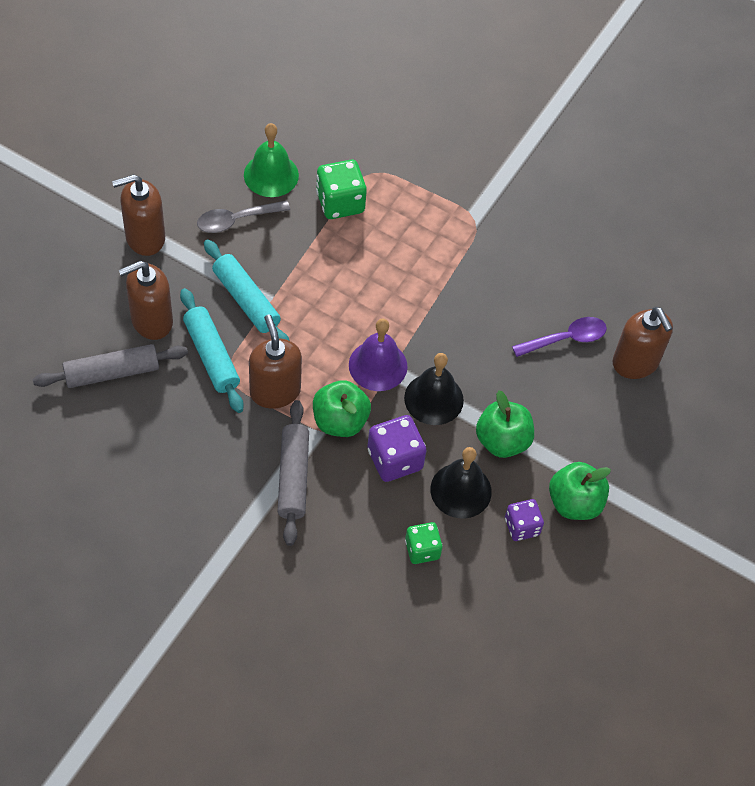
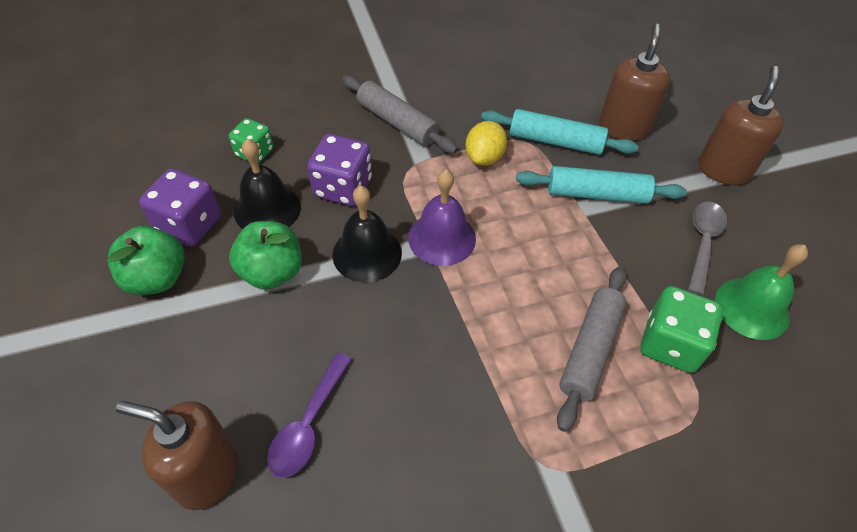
camera: 135 degrees right, 5 degrees down
grey rolling pin [33,344,188,388] -> grey rolling pin moved to [557,266,627,432]
brown soap dispenser [249,315,302,409] -> yellow lemon [465,121,507,165]
green apple [313,380,371,437] -> none
purple dice [505,499,544,541] -> purple dice [139,168,221,246], size x1.55

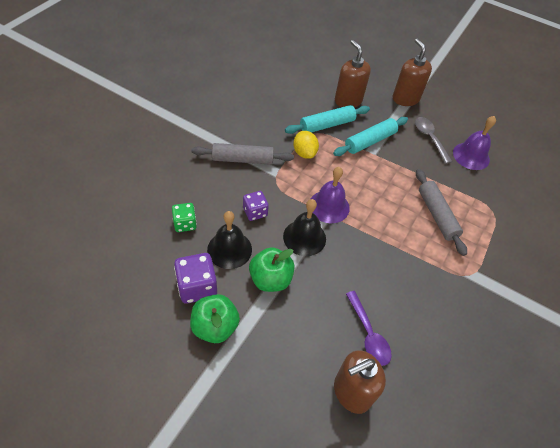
camera: 45 degrees left, 0 degrees up
purple dice [307,134,372,206] -> purple dice [243,191,269,221], size x0.65
green dice [640,286,723,373] -> none
green bell [715,244,808,340] -> purple bell [453,116,496,170]

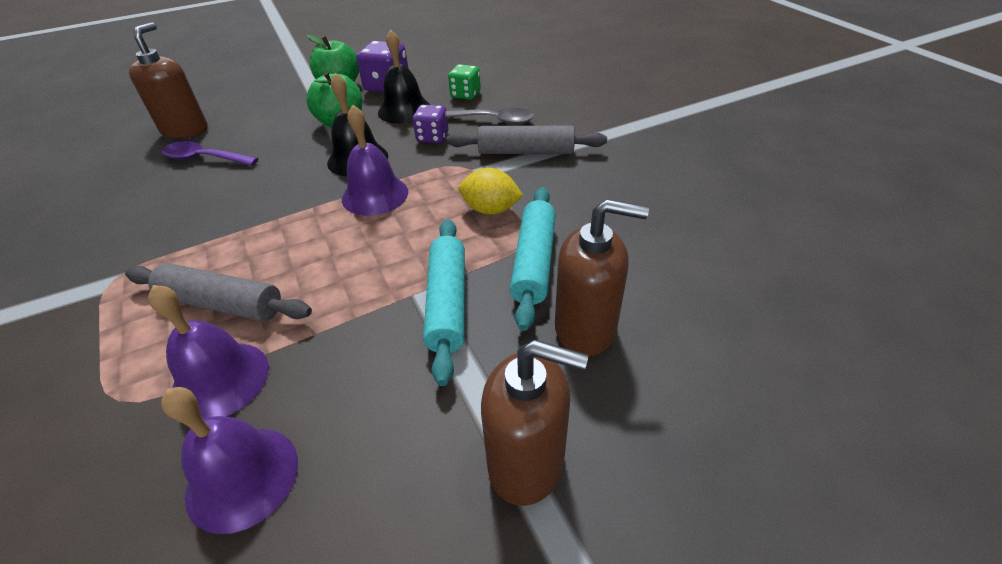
camera: 130 degrees right, 10 degrees down
grey rolling pin [192,143,294,165] -> grey rolling pin turned 60 degrees clockwise [446,126,607,154]
grey spoon [415,117,452,164] -> grey spoon moved to [447,108,534,125]
none -> purple bell [148,285,269,419]

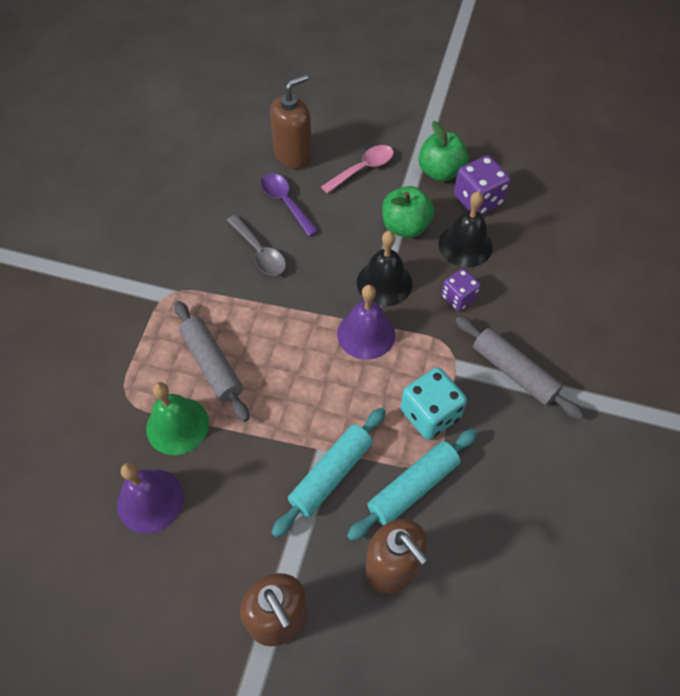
camera: 40 degrees right, 15 degrees up
purple bell [148,285,269,419] -> green bell [146,382,209,455]
grey spoon [447,108,534,125] -> grey spoon moved to [227,215,286,276]
green dice [448,64,481,100] -> none
yellow lemon [459,168,523,215] -> turquoise dice [400,367,467,440]
none -> pink spoon [321,145,394,194]

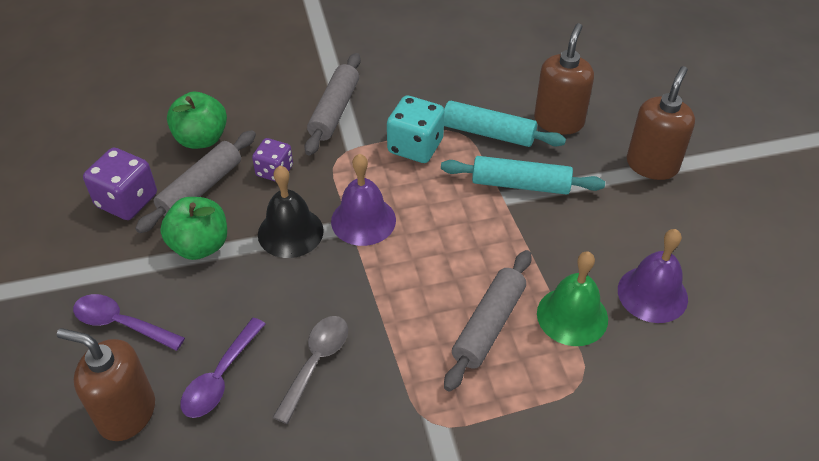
camera: 120 degrees left, 10 degrees down
pink spoon [321,145,394,194] -> purple spoon [73,294,185,351]
green apple [418,121,469,182] -> green apple moved to [167,92,227,149]
black bell [439,191,493,267] -> grey rolling pin [135,130,256,233]

